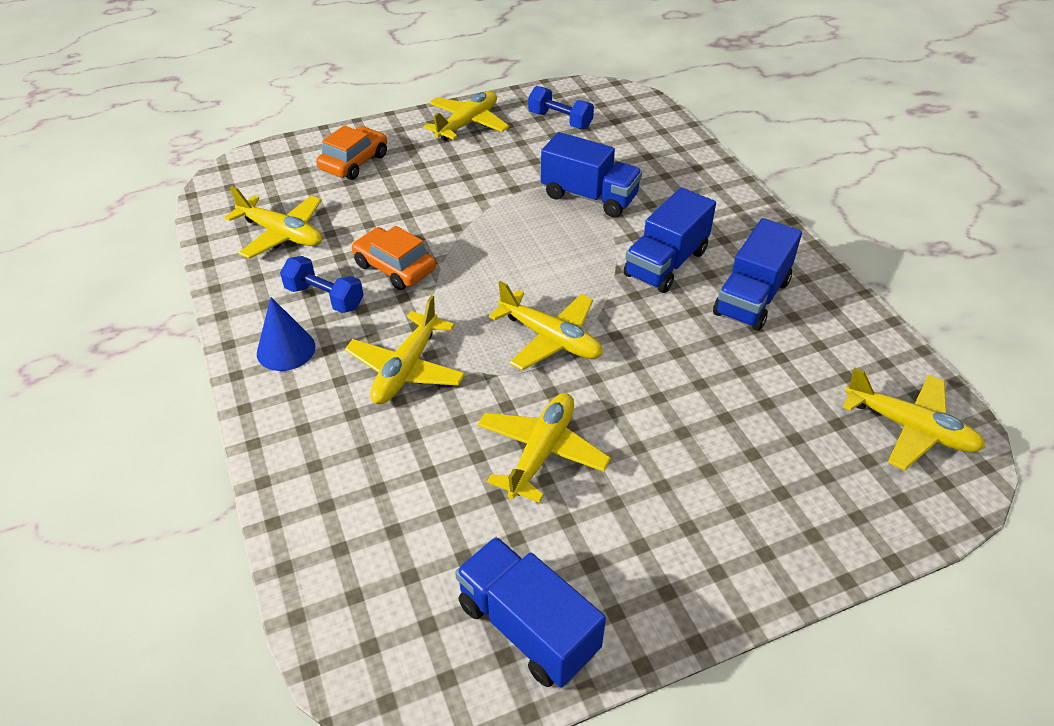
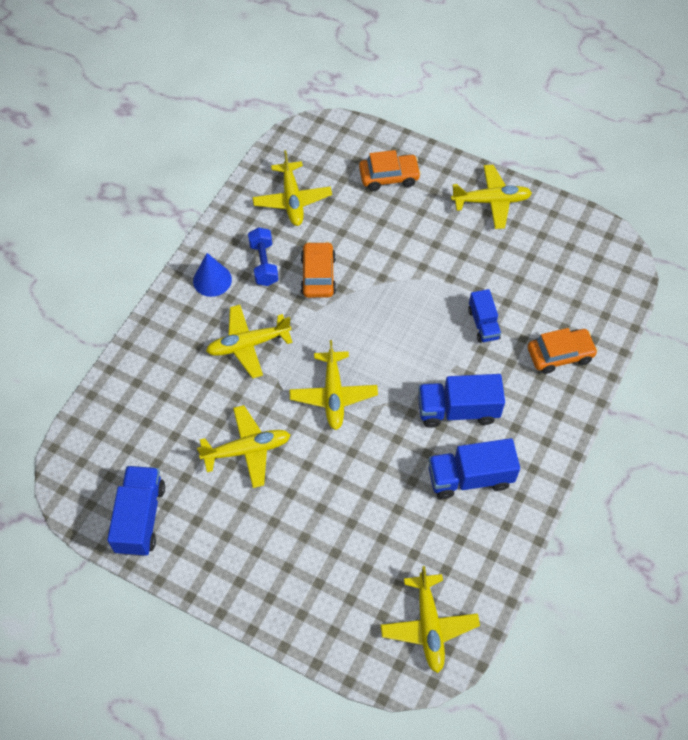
camera: 50 degrees right, 15 degrees up
blue dumbbell [528,86,594,130] -> none
blue truck [541,132,642,217] -> blue truck [468,289,501,343], size x0.62
none -> orange car [528,328,598,374]

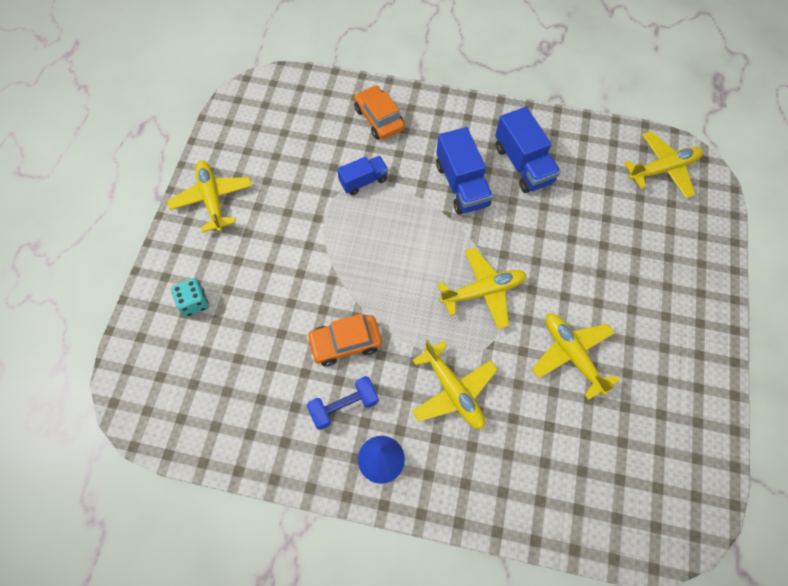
camera: 105 degrees left, 5 degrees up
blue truck [107,466,165,556] -> none
yellow plane [252,150,332,226] -> none
orange car [359,150,421,191] -> turquoise dice [171,278,209,317]

